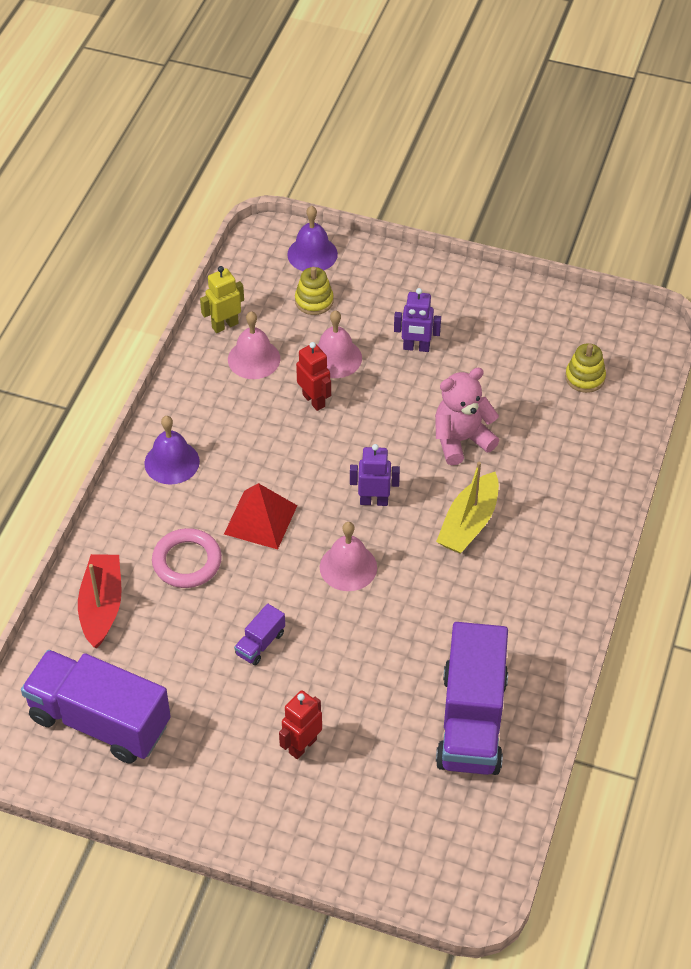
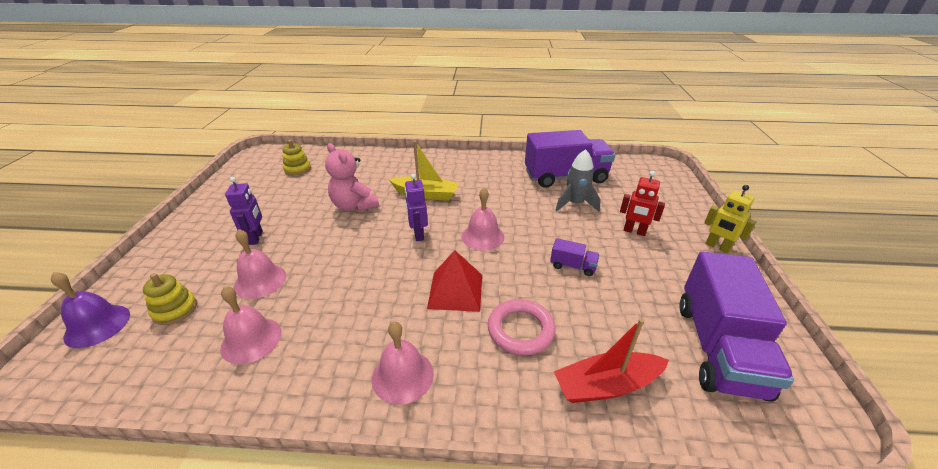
camera: 105 degrees left, 15 degrees down
purple bell [144,416,200,485] -> pink bell [372,322,434,405]
yellow robot [200,266,244,333] -> yellow robot moved to [704,185,756,253]
red robot [296,342,331,411] -> none
none -> grey rocket [555,149,601,212]

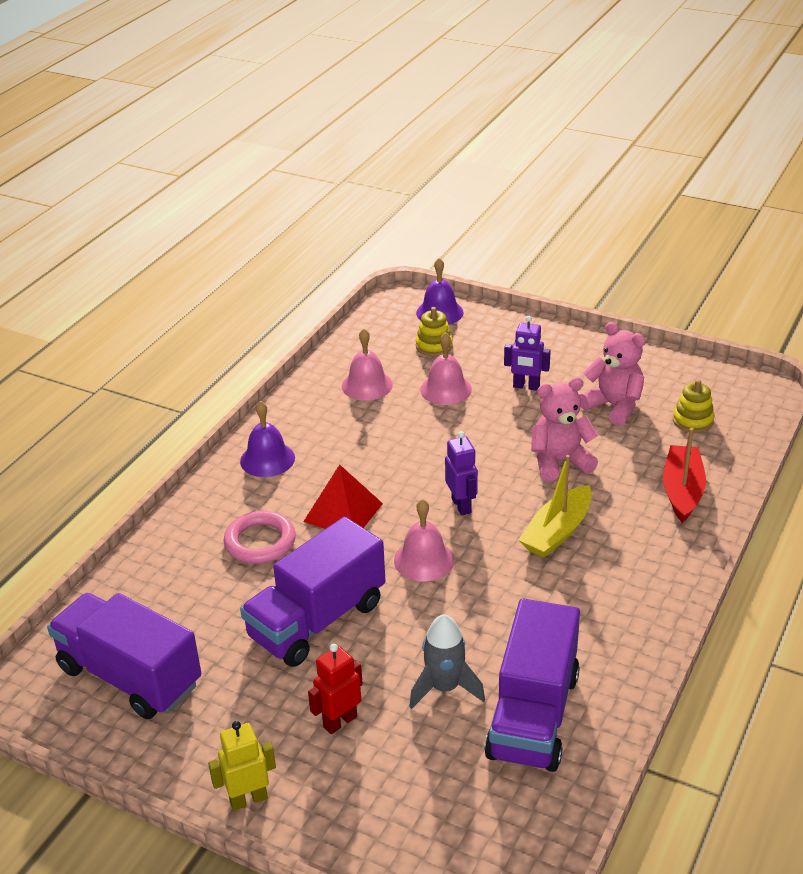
camera: 115 degrees right, 0 degrees up
pink bell [372,322,434,405] -> purple bell [240,400,295,477]
purple robot [405,174,428,241] -> purple robot turned 60 degrees clockwise [445,431,478,515]
purple truck [550,238,600,276] -> purple truck [240,517,385,667], size x2.39
red boat [553,318,669,403] -> red boat moved to [663,428,706,523]
none -> pink teddy bear [579,322,645,426]

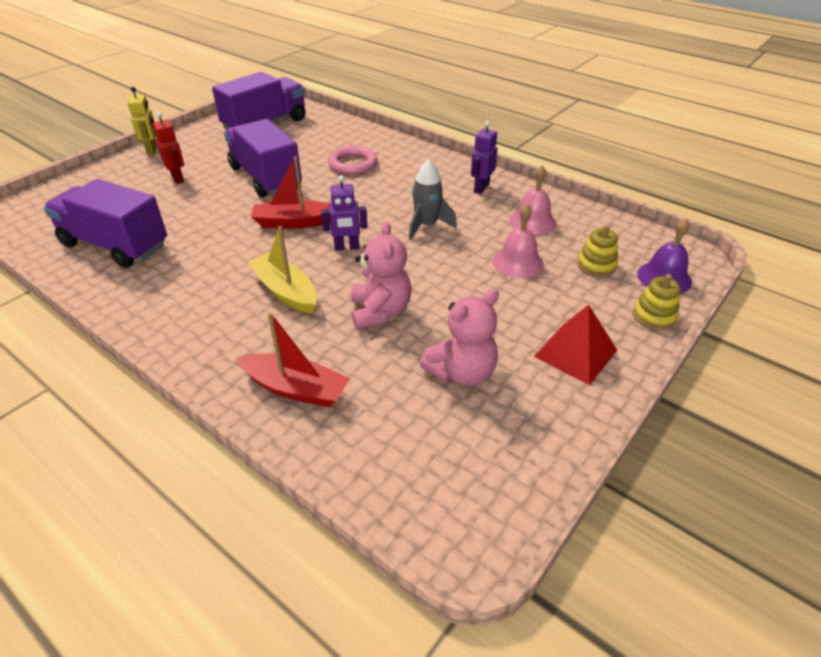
camera: 100 degrees right, 5 degrees up
purple bell [240,400,295,477] -> none
red pyramid [303,465,383,529] -> red pyramid moved to [534,305,617,385]
pink bell [394,499,454,582] -> red boat [251,156,330,228]
grey rocket [409,614,485,709] -> grey rocket moved to [409,159,457,240]
purple robot [504,316,551,391] -> purple robot moved to [471,121,498,194]
yellow stacking toy [673,379,715,433] -> yellow stacking toy moved to [633,274,680,330]

